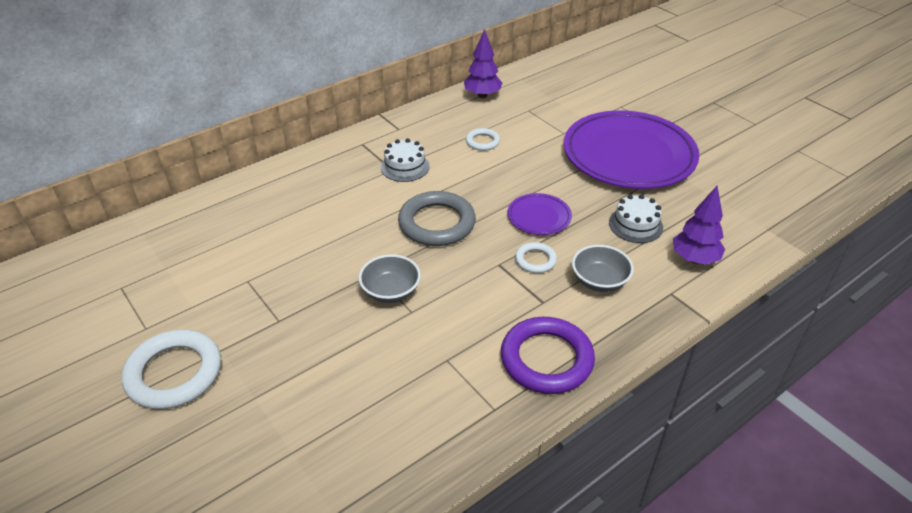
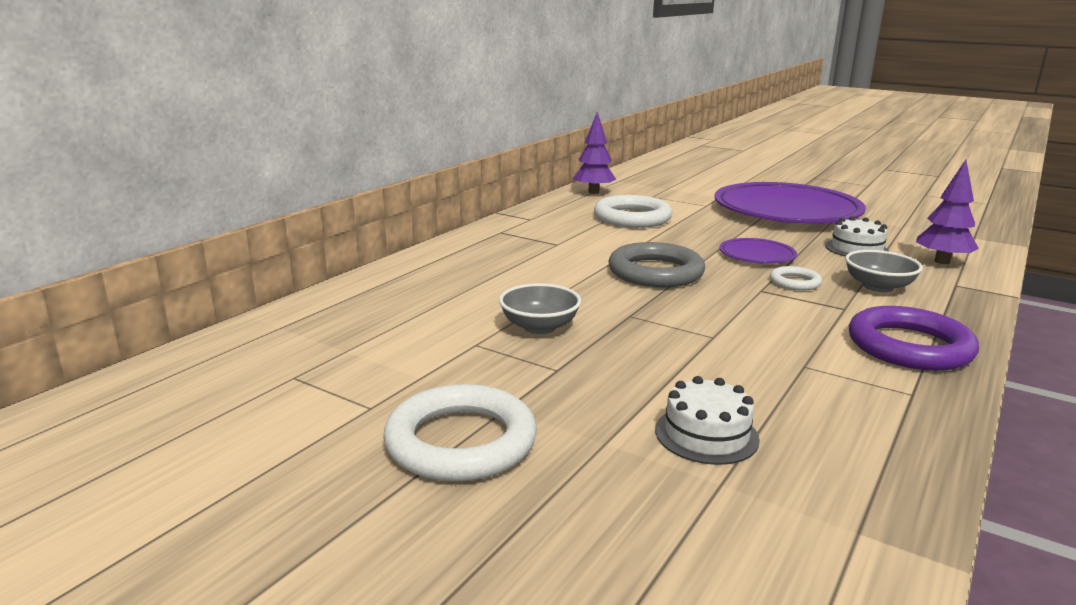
camera: 20 degrees left, 20 degrees down
grey bowl [358,254,421,303] -> grey bowl moved to [499,283,581,334]
white cake [381,138,429,182] -> white cake moved to [655,376,760,465]
white ring [466,128,500,151] -> white ring [594,195,672,228], size x1.96

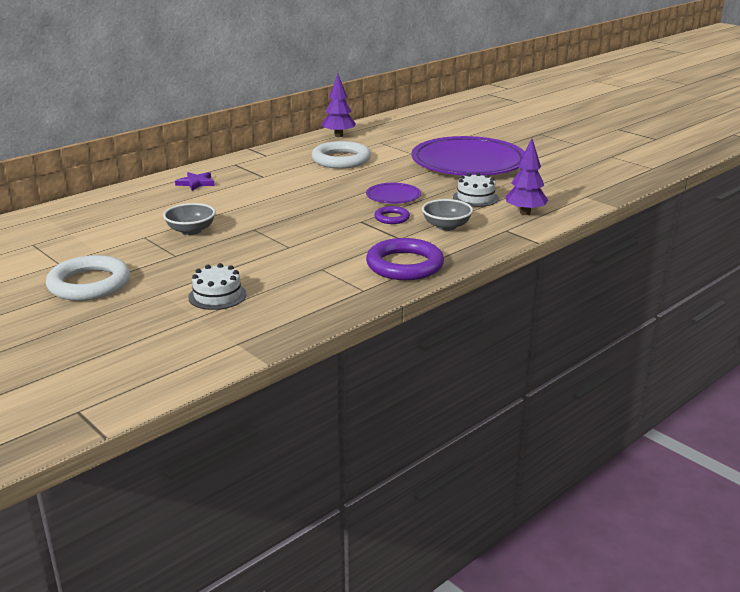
camera: 15 degrees right, 5 degrees up
grey ring [609,242,705,287] -> none
white ring [770,266,822,291] -> purple ring [374,206,410,224]
none -> purple star [175,172,215,191]

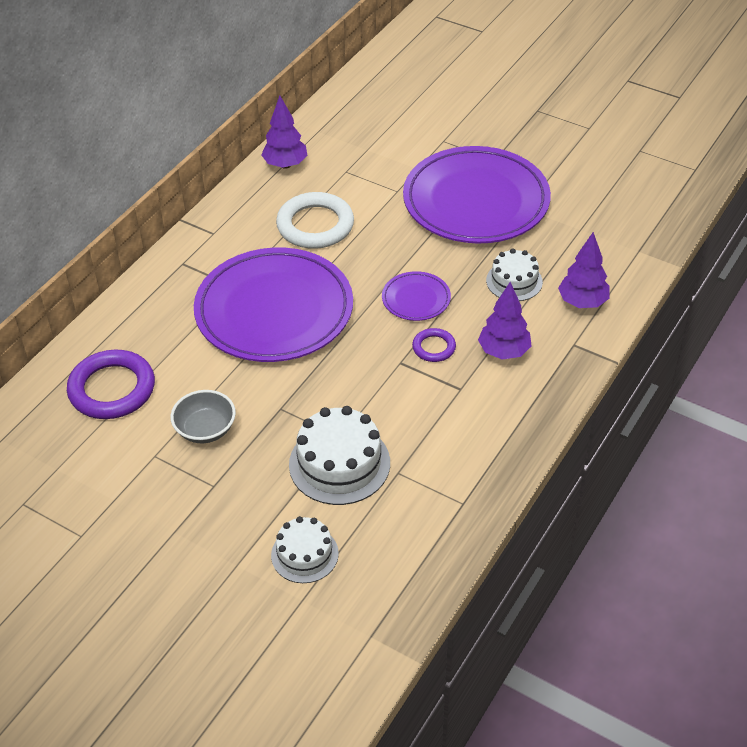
camera: 15 degrees left, 20 degrees up
white ring [46,255,130,301] -> none
purple star [175,172,215,191] -> none
purple ring [366,238,444,280] -> purple ring moved to [67,350,155,419]
grey bowl [422,199,473,231] -> purple tree [478,282,532,360]
none -> purple plate [194,248,353,362]
none -> white cake [289,406,390,505]

